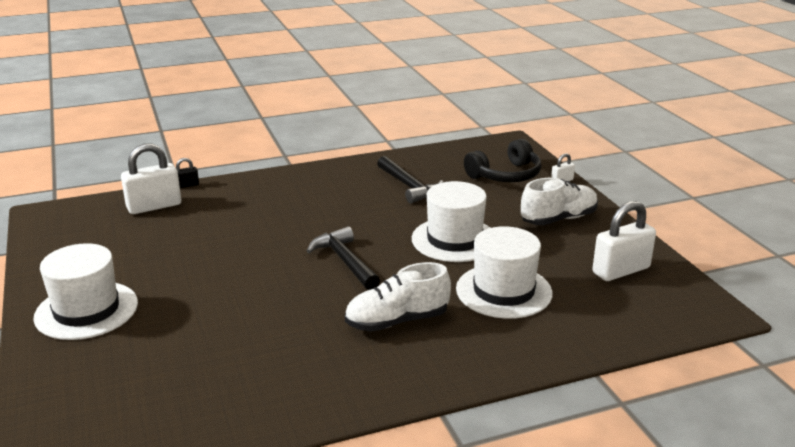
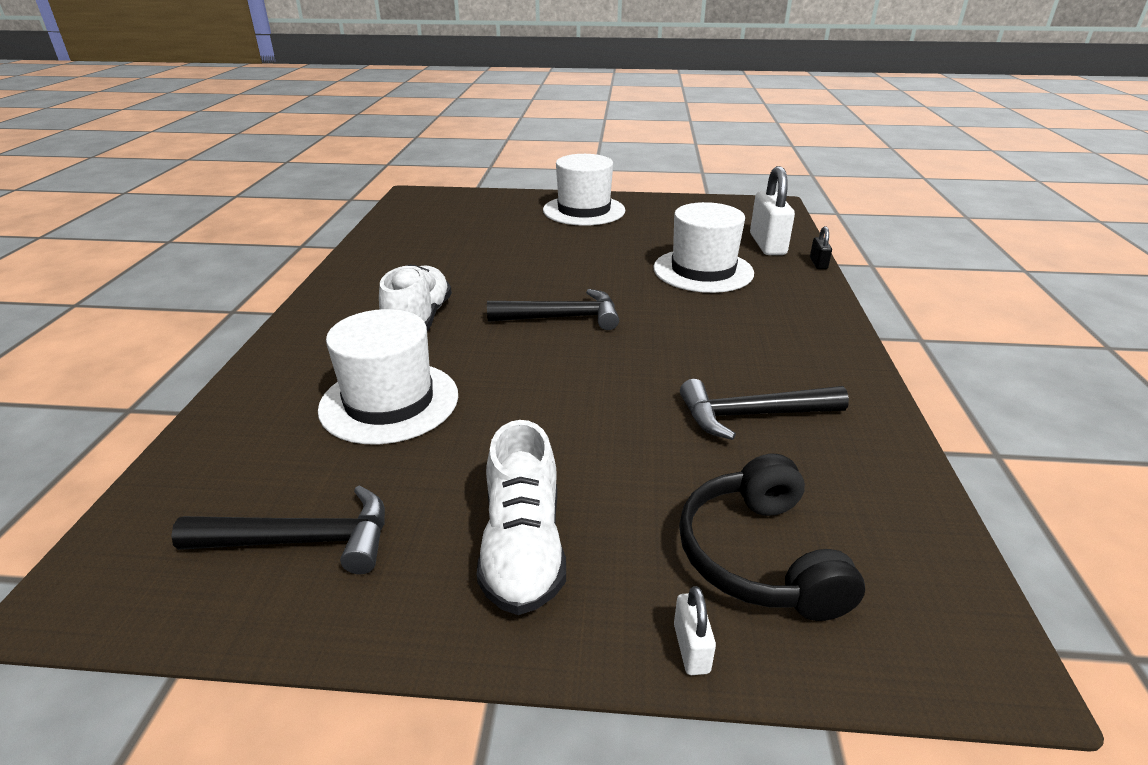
camera: 115 degrees right, 5 degrees up
white hat [412,181,490,262] -> white hat moved to [653,202,754,293]
white padlock [592,201,656,281] -> black hammer [171,485,385,574]

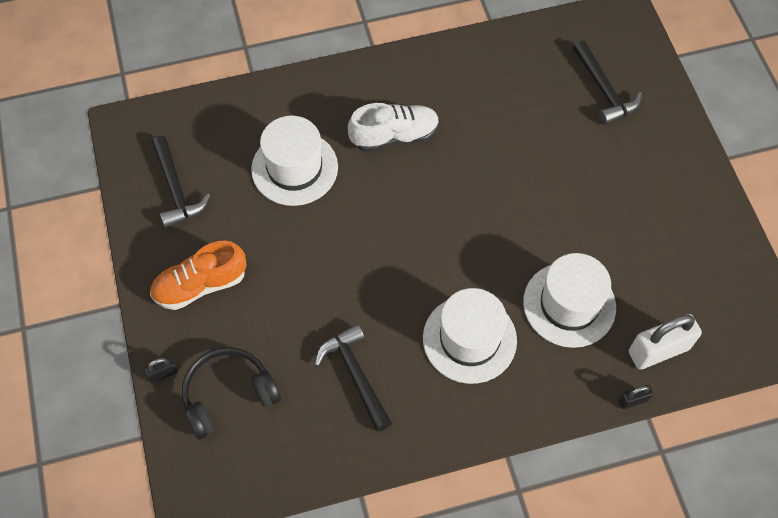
camera: 70 degrees right, 30 degrees up
white shoe [477,420,566,615] -> orange shoe [150,241,247,310]
black hammer [487,289,619,330] -> black hammer moved to [573,41,642,125]
white hat [543,154,625,226] -> white hat moved to [423,288,517,384]
white padlock [674,586,716,675] -> black padlock [144,357,178,384]

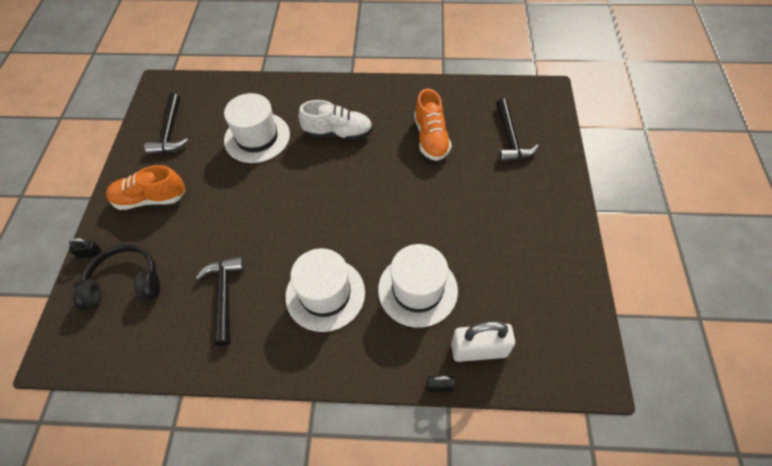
camera: 20 degrees right, 5 degrees down
none -> orange shoe [414,89,452,161]

